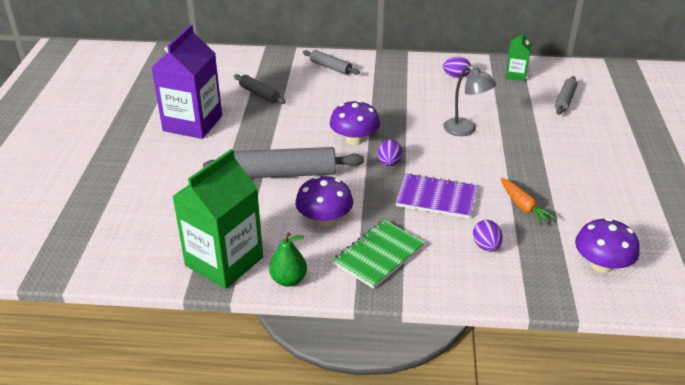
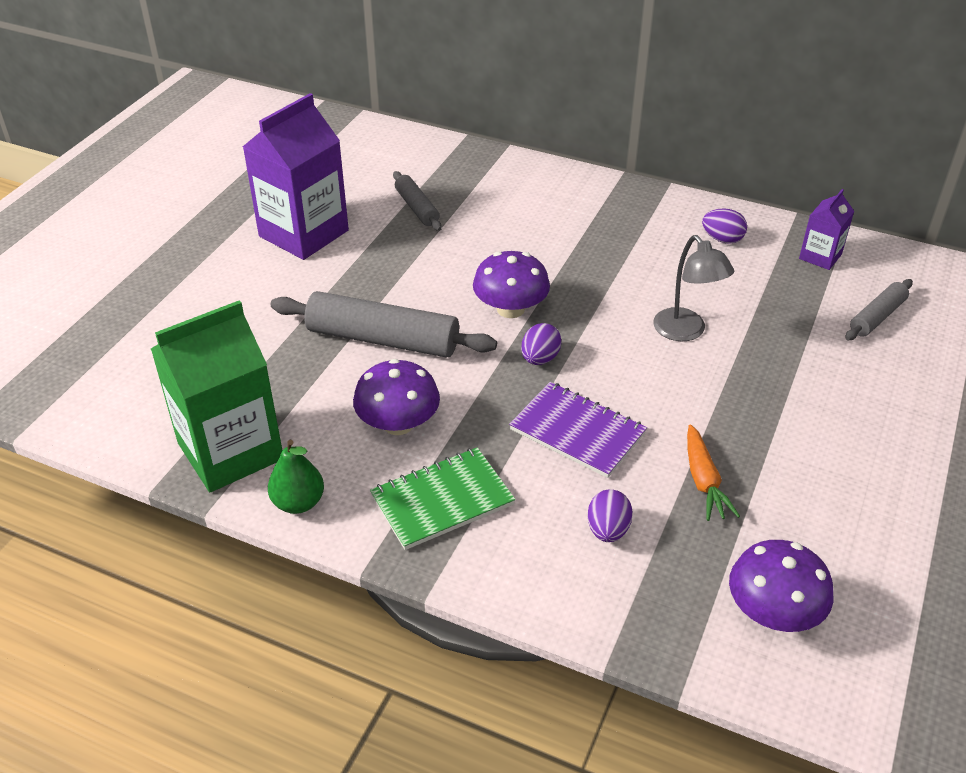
camera: 20 degrees right, 5 degrees up
grey rolling pin [303,50,360,75] -> none
green carton [505,31,532,81] -> purple carton [799,189,854,270]

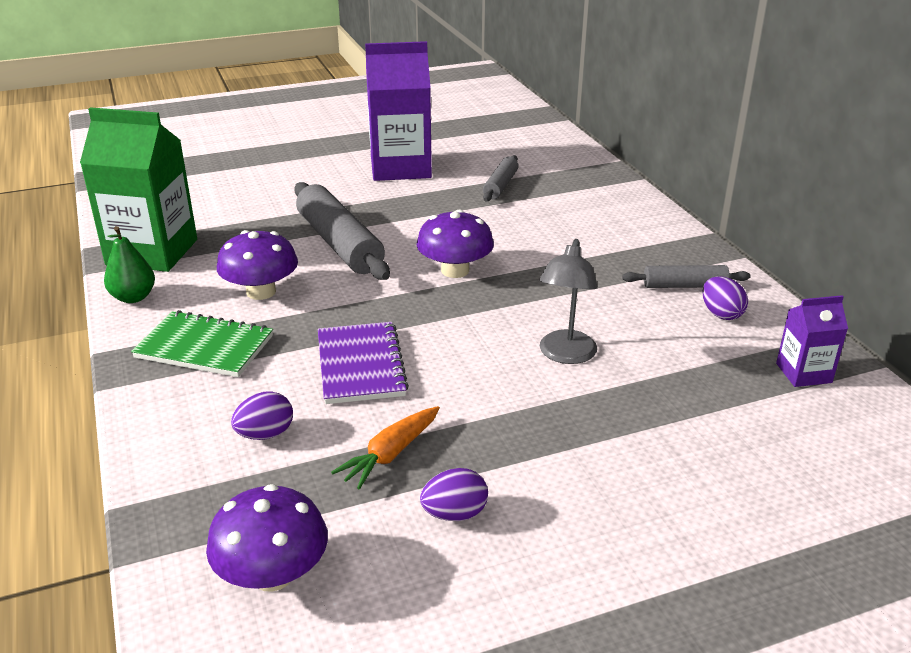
camera: 45 degrees right, 10 degrees down
purple egg [521,323,562,365] -> purple egg moved to [420,468,488,521]
grey rolling pin [845,279,913,340] -> grey rolling pin moved to [622,265,750,288]

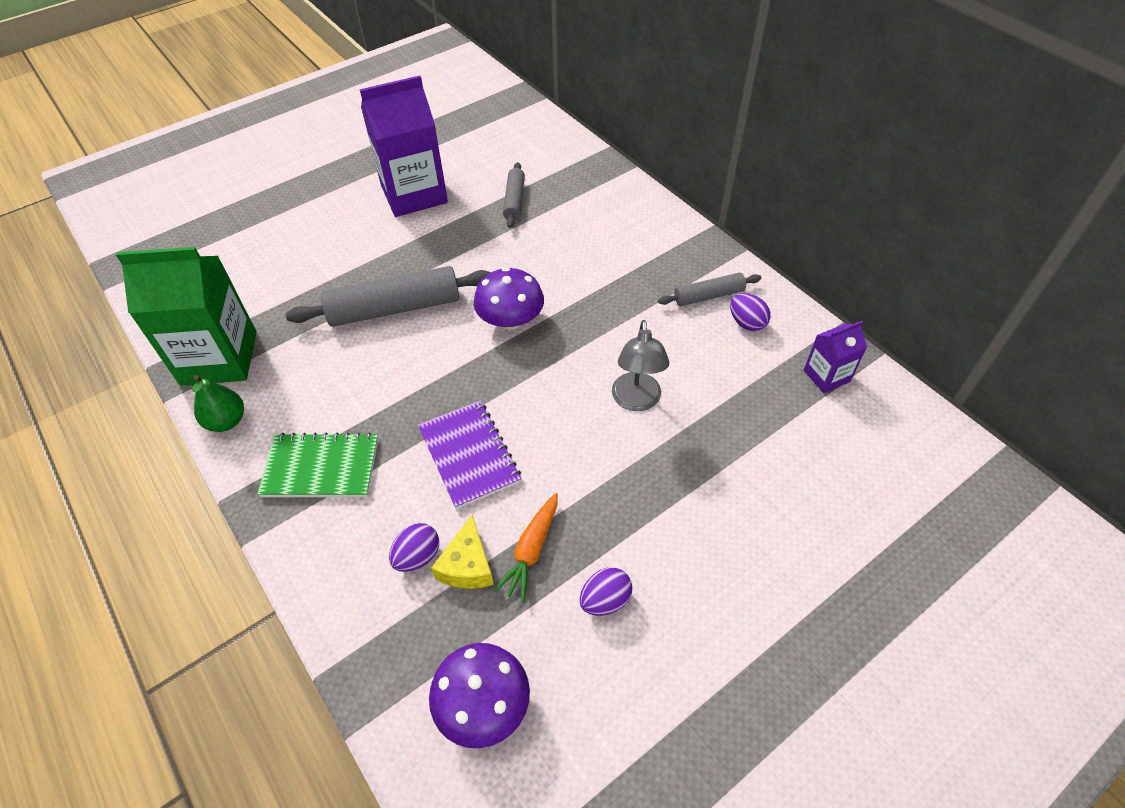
camera: 15 degrees left, 20 degrees up
purple mushroom [217,230,298,300] -> none
grey rolling pin [294,182,390,280] -> grey rolling pin turned 60 degrees counterclockwise [286,266,491,327]
none -> yellow cheese [431,515,494,589]

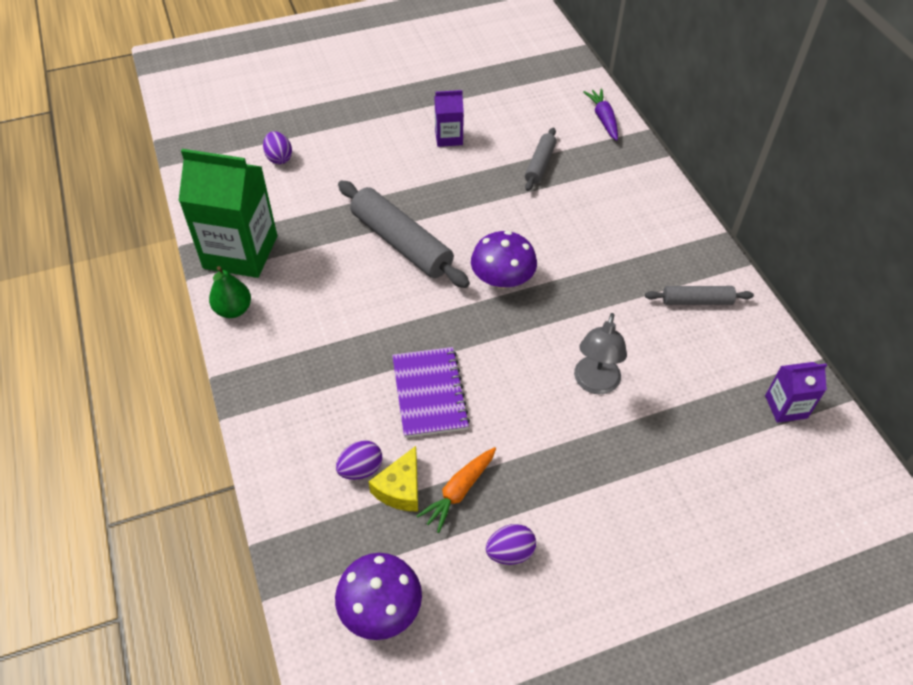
camera: 15 degrees right, 0 degrees up
green notebook [258,433,378,497] -> none
grey rolling pin [286,266,491,327] -> grey rolling pin turned 45 degrees clockwise [338,180,470,288]
purple carton [360,75,448,217] -> purple carton [435,90,464,147], size x0.49
purple egg [730,293,771,331] -> purple egg moved to [263,131,292,164]
none -> purple carrot [583,88,618,141]

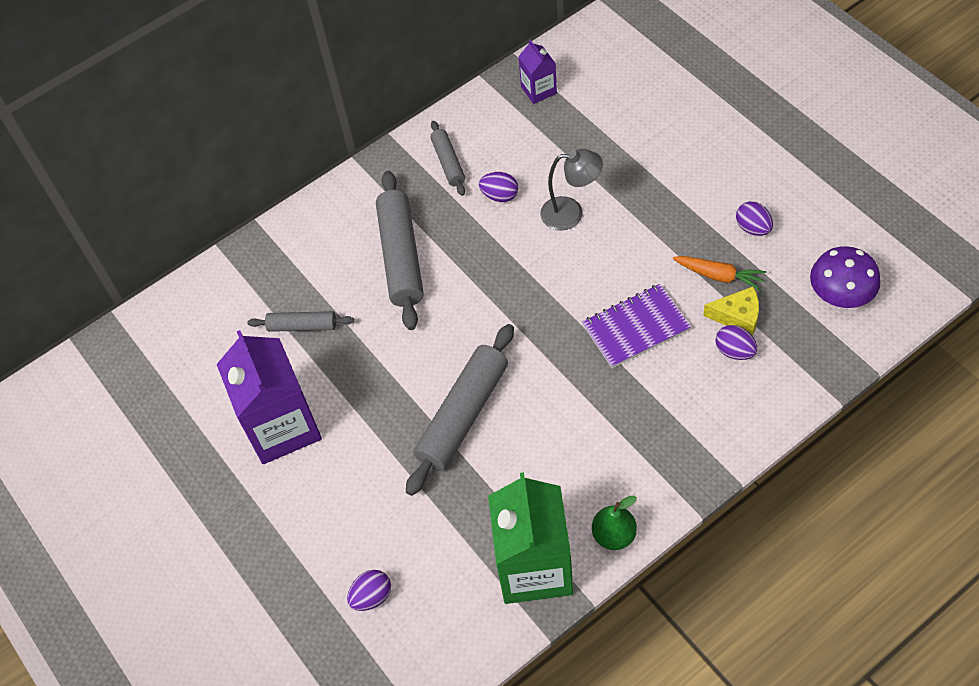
camera: 100 degrees left, 5 degrees up
purple carton [435,90,464,147] -> purple carton [217,330,322,464], size x2.03
purple mushroom [471,231,537,289] -> none
purple carrot [583,88,618,141] -> none
none -> grey rolling pin [376,171,424,330]
none -> purple egg [479,172,518,202]

